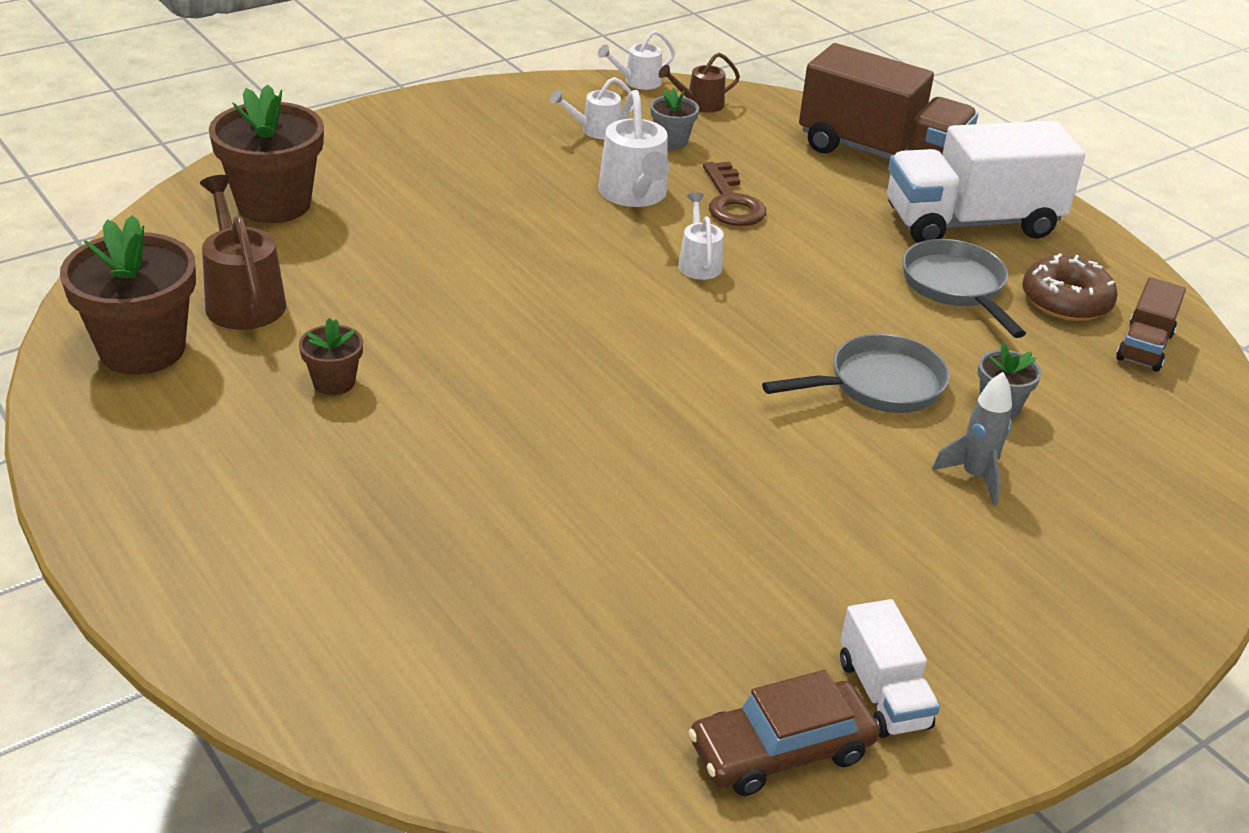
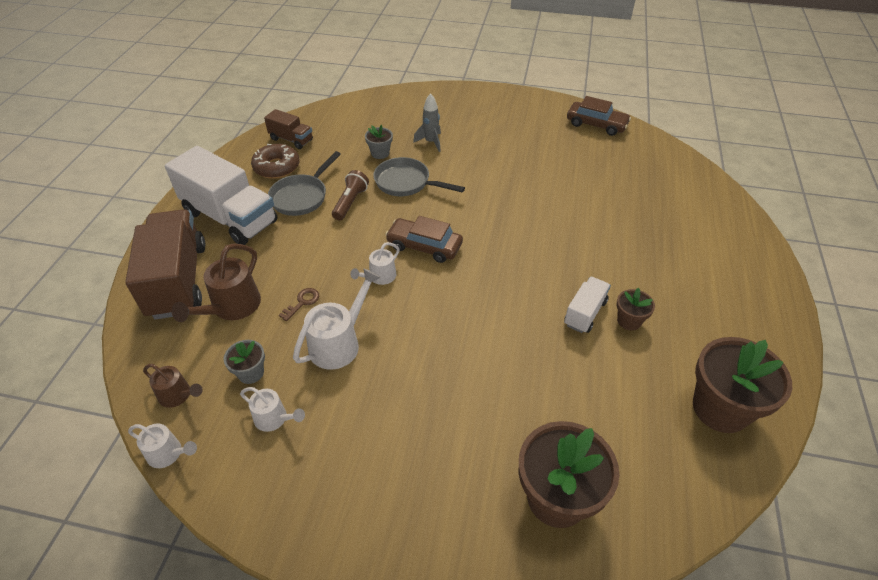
camera: 130 degrees left, 10 degrees up
brown watering can [200,175,286,330] -> brown watering can moved to [172,243,261,322]
brown key [703,162,766,226] -> brown key [279,288,319,321], size x0.57
white truck [840,599,940,738] -> white truck moved to [564,277,611,333]
brown truck [1116,277,1186,372] -> brown truck turned 45 degrees clockwise [264,109,313,149]
none -> brown flashlight [332,170,369,221]
none -> brown car [385,216,463,263]

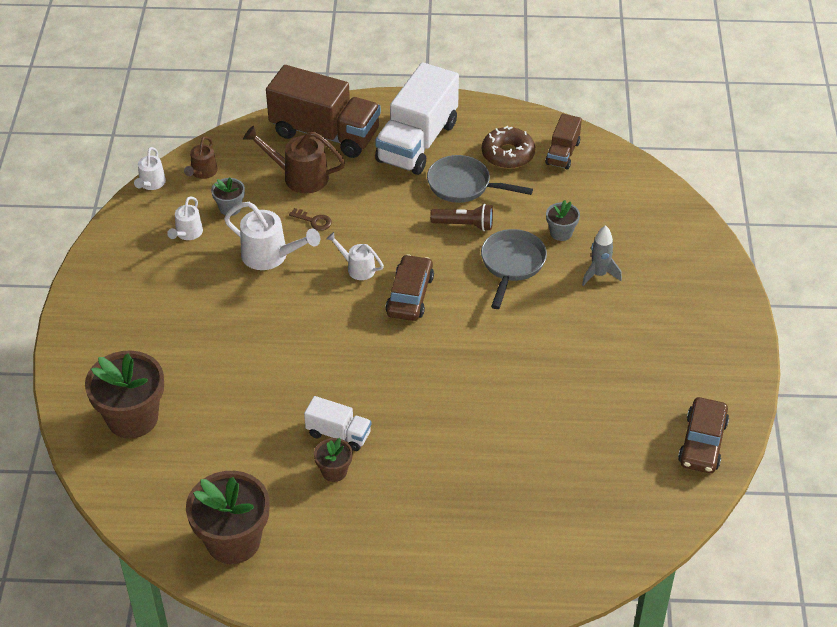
camera: 80 degrees right, 0 degrees up
brown truck [125,209,205,320] -> brown truck turned 45 degrees clockwise [266,65,381,158]

